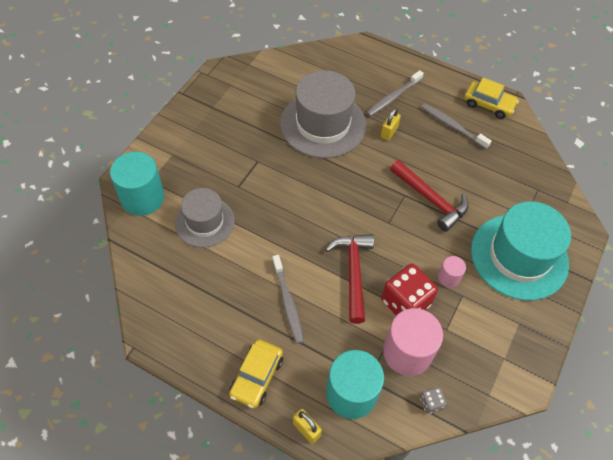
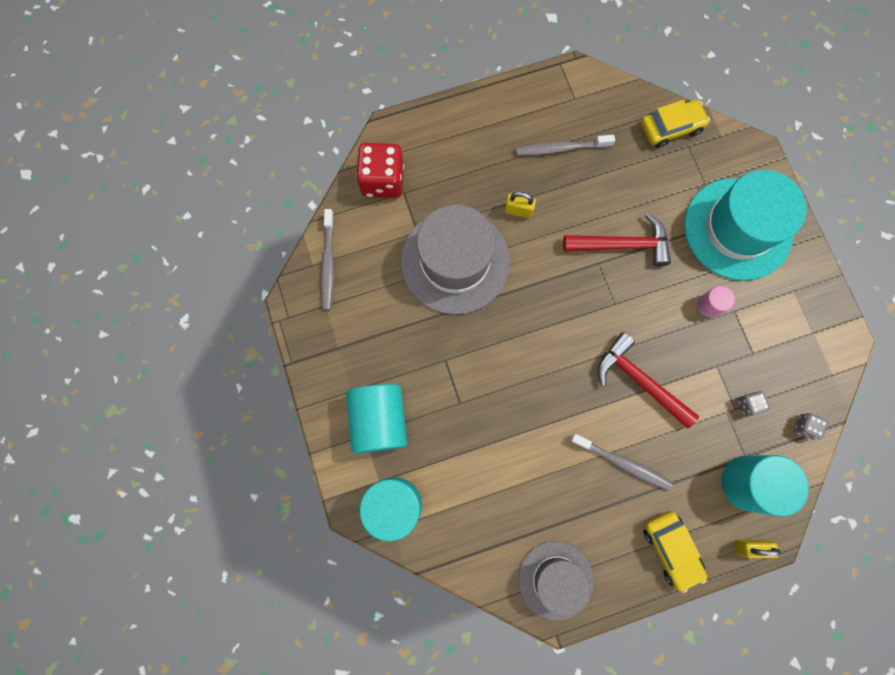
camera: 45 degrees left, 20 degrees up
grey hat [175,188,235,248] -> grey hat moved to [518,541,594,621]
grey toothbrush [366,70,424,116] -> grey toothbrush moved to [321,209,334,310]
yellow padlock [381,108,401,141] -> yellow padlock turned 60 degrees counterclockwise [504,192,536,218]
red dice [381,264,438,315] -> red dice moved to [356,143,404,198]
pink cylinder [383,308,443,376] -> grey dice [737,391,770,416]
yellow car [464,78,519,119] -> yellow car moved to [641,100,710,148]
none -> turquoise cylinder [346,384,407,453]

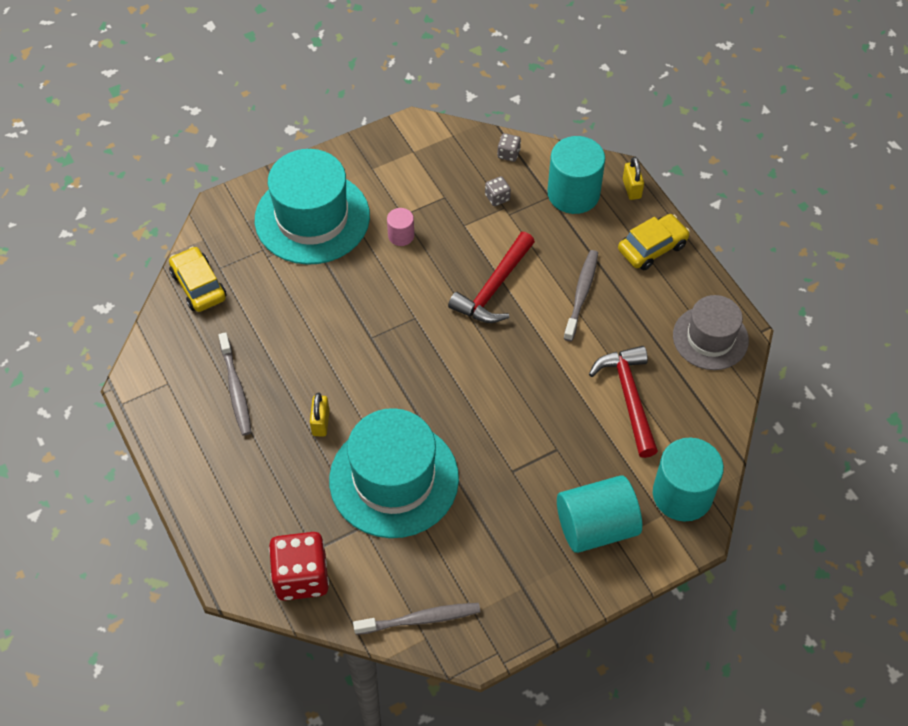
camera: 100 degrees left, 20 degrees down
grey hat [401,205,510,315] -> turquoise hat [329,408,459,538]
red hammer [563,213,671,267] -> red hammer moved to [589,346,658,458]

